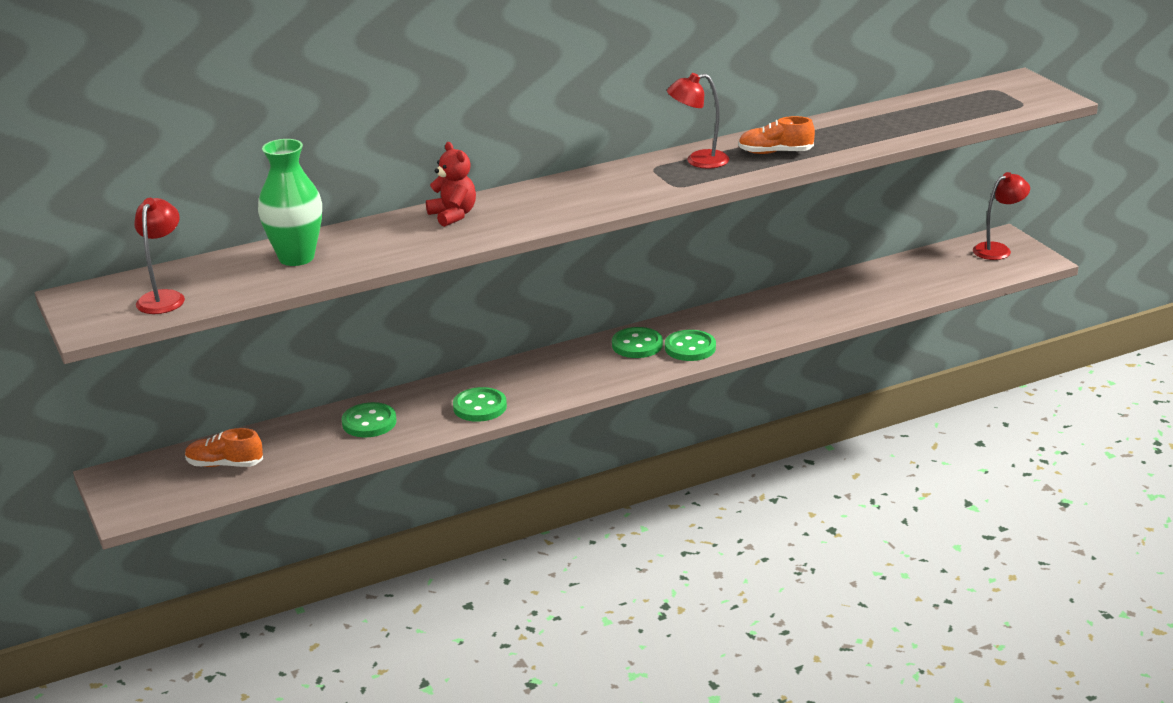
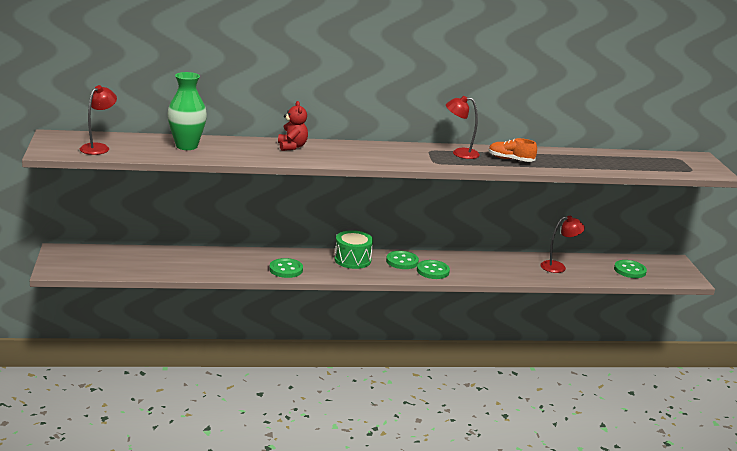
camera: 15 degrees right, 5 degrees down
orange shoe [185,428,263,467] -> none
green button [342,402,397,437] -> green button moved to [614,260,647,278]
red lamp [973,172,1030,260] -> red lamp moved to [540,216,585,273]
none -> green drum [334,230,373,269]

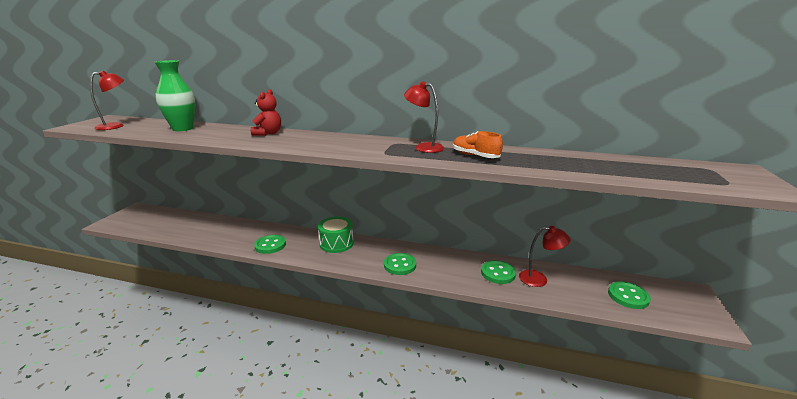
camera: 25 degrees right, 0 degrees up
green button [386,251,419,269] -> green button moved to [481,260,516,284]

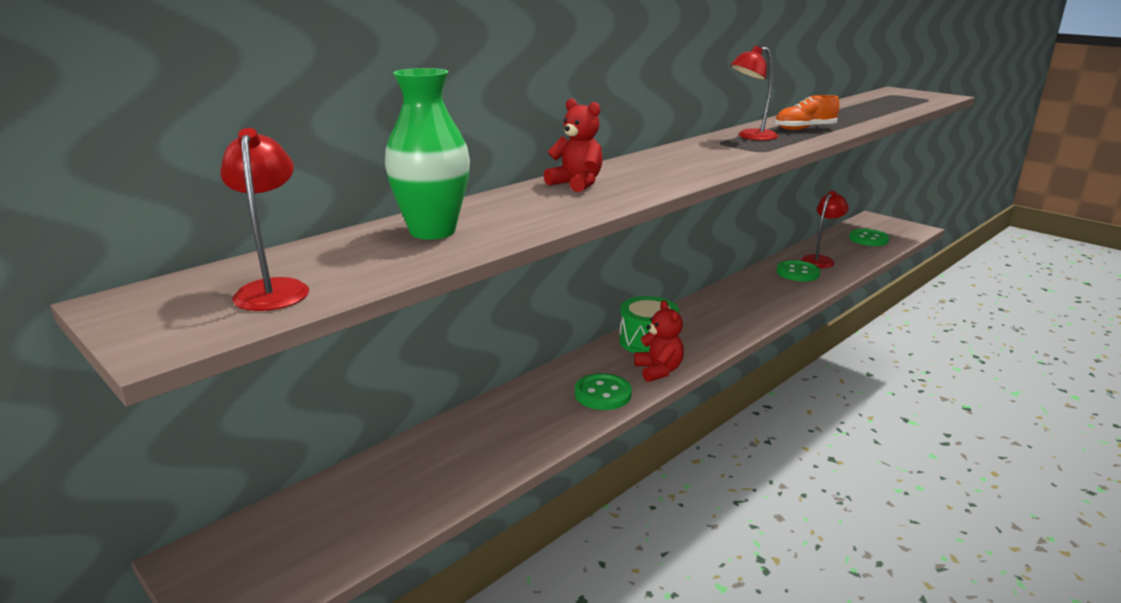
camera: 60 degrees left, 0 degrees up
green button [384,253,416,275] -> none
none -> red teddy bear [634,300,684,382]

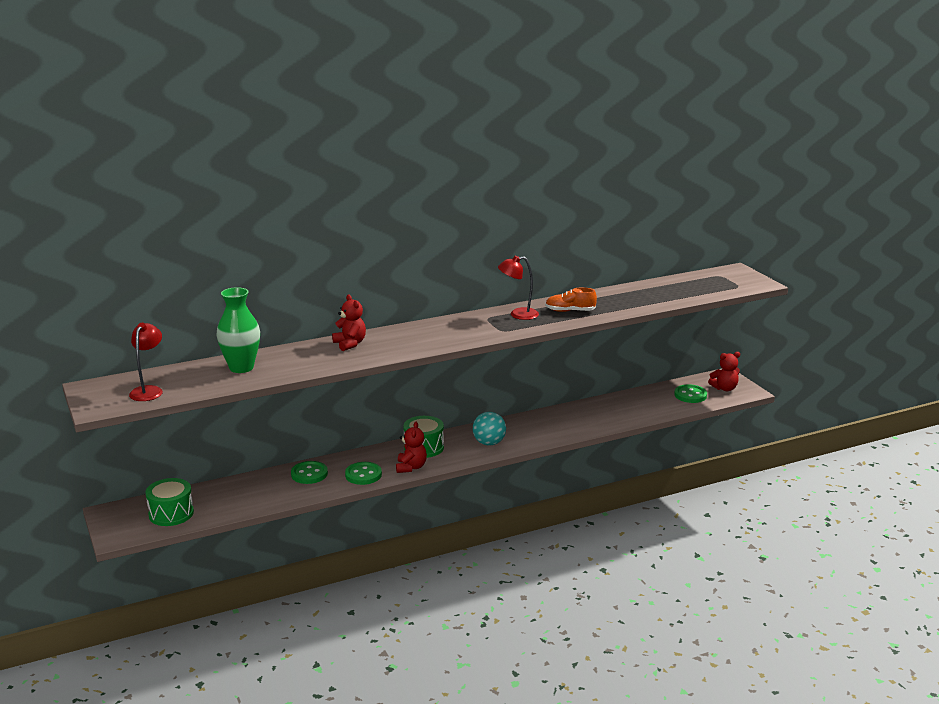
camera: 20 degrees right, 0 degrees up
green button [777,260,820,281] -> green button moved to [291,461,328,484]
red lamp [801,191,849,268] -> none
none -> green drum [145,478,194,526]
none -> turquoise ball [473,412,506,445]
none -> red teddy bear [708,352,740,391]

